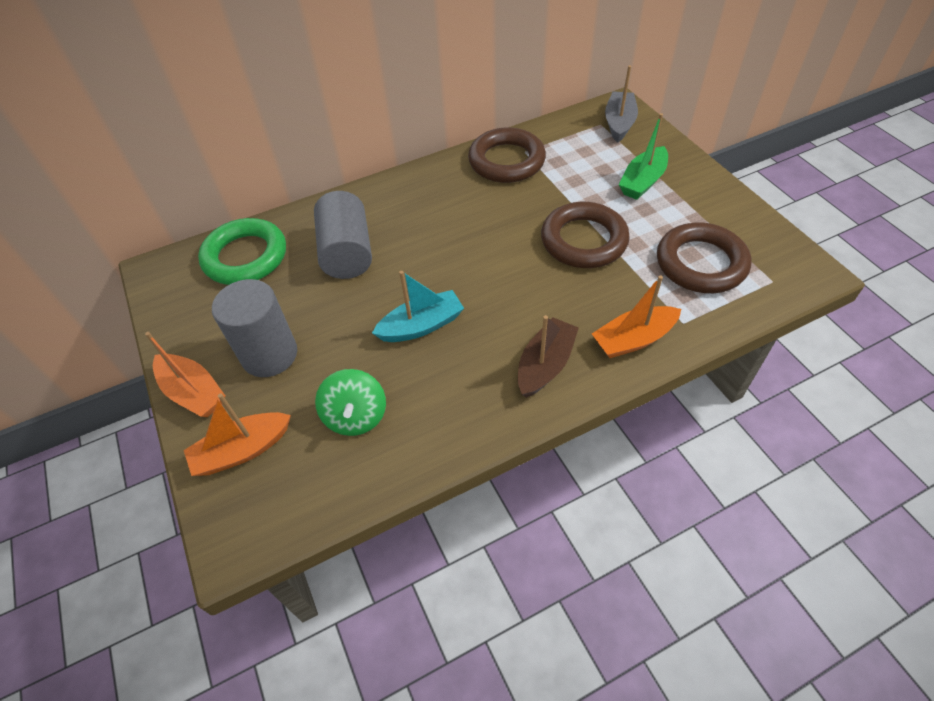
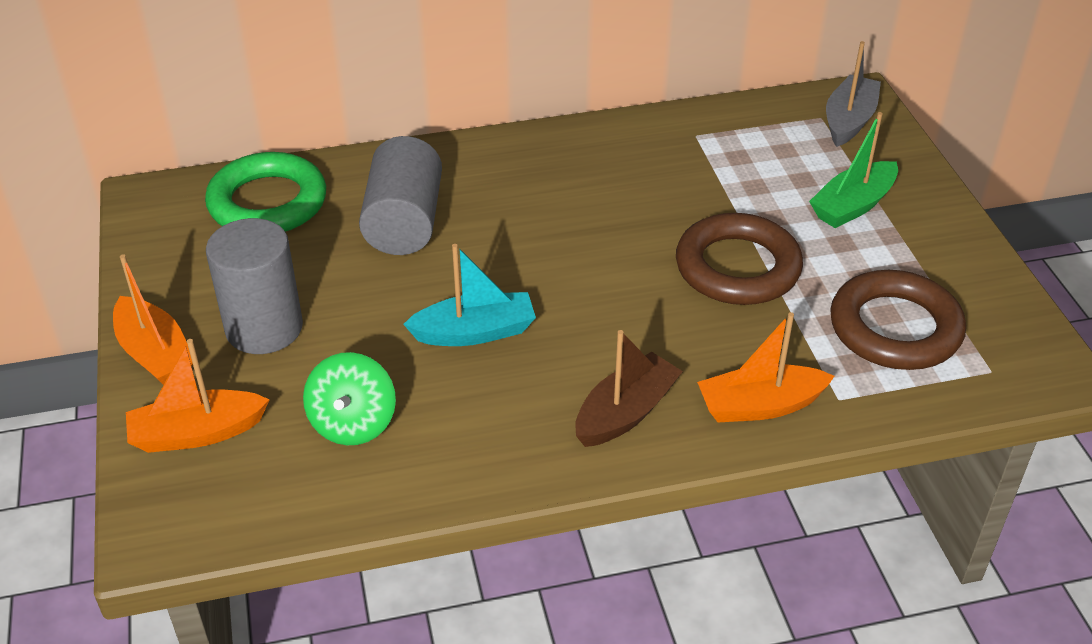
camera: 10 degrees right, 10 degrees down
brown ring [468,127,546,183] -> none

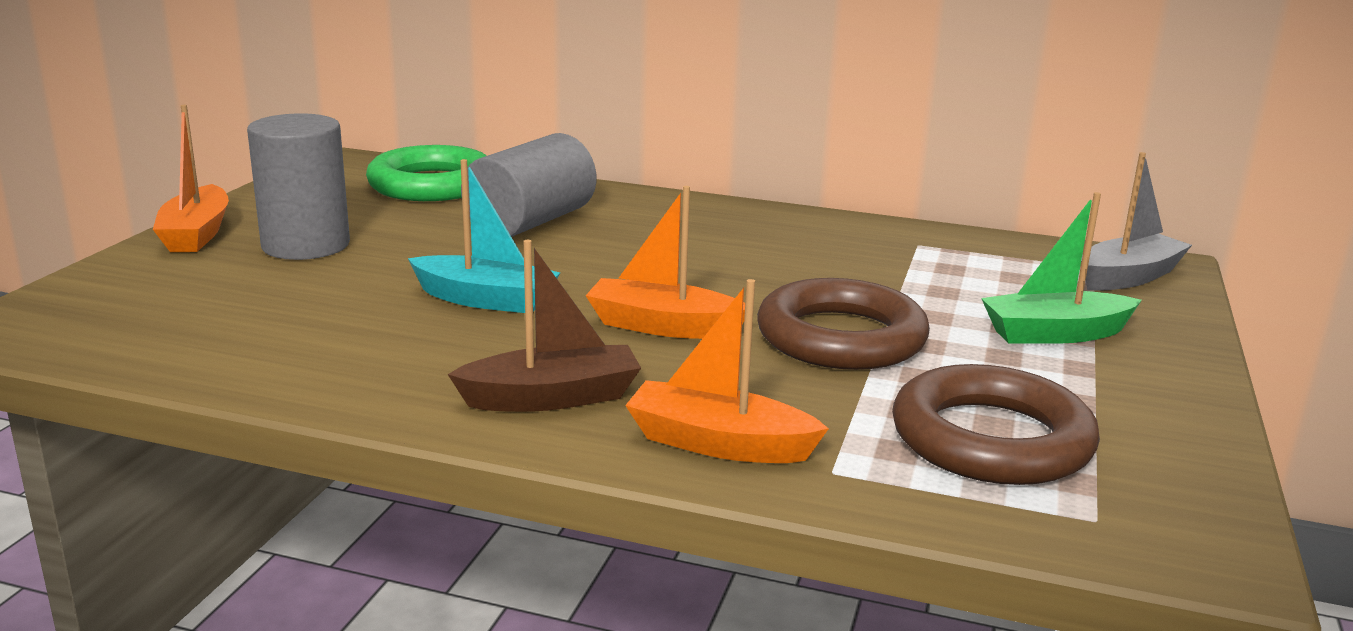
camera: 30 degrees right, 20 degrees down
orange boat [126,339,270,453] -> orange boat moved to [585,186,745,339]
green spinning top [303,352,396,445] -> none

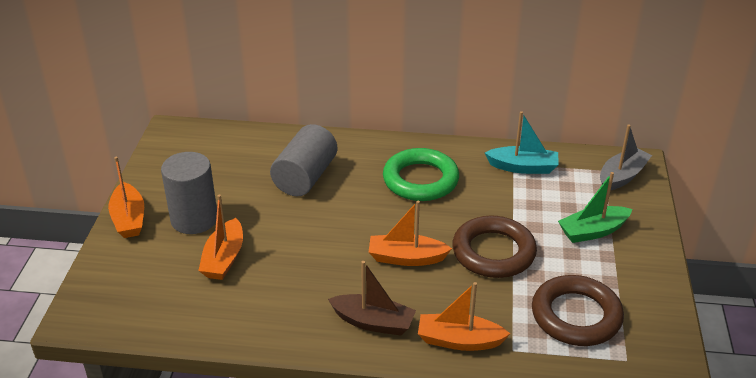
camera: 10 degrees left, 15 degrees up
green ring [366,145,487,201] -> green ring moved to [383,148,459,201]
turquoise boat [408,159,560,313] -> turquoise boat moved to [485,111,559,174]
brown boat [448,240,641,412] -> brown boat turned 45 degrees clockwise [328,261,416,336]
none -> orange boat [198,195,243,280]

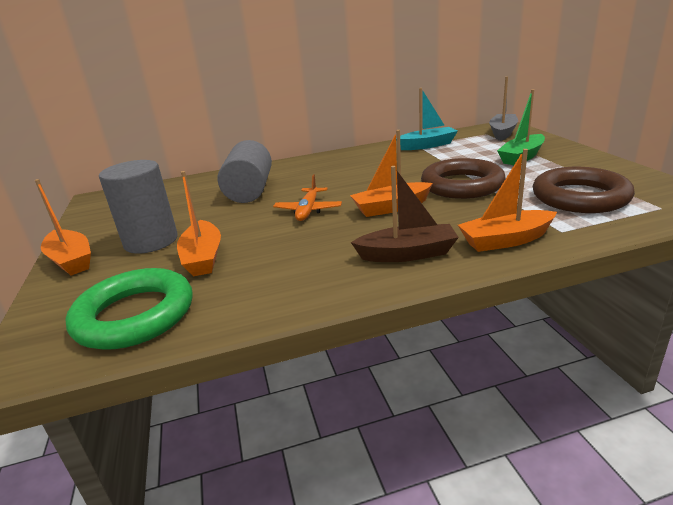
camera: 20 degrees left, 10 degrees down
green ring [383,148,459,201] -> green ring moved to [66,268,193,350]
none -> orange plane [273,174,342,221]

